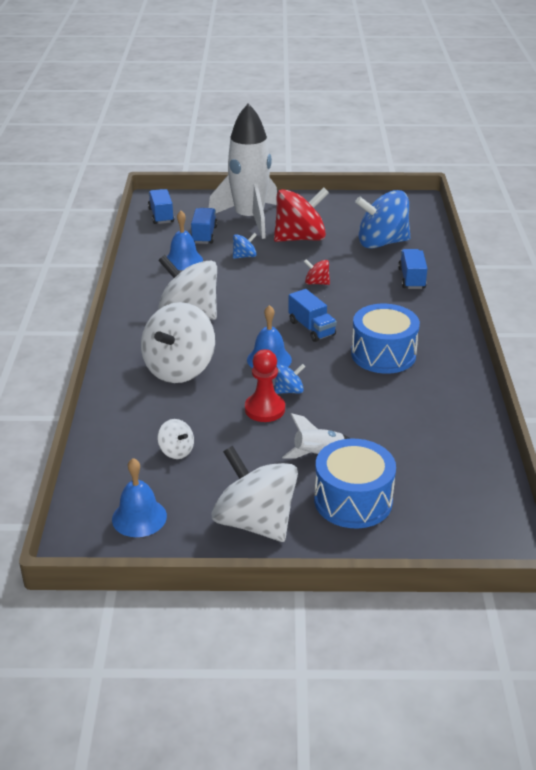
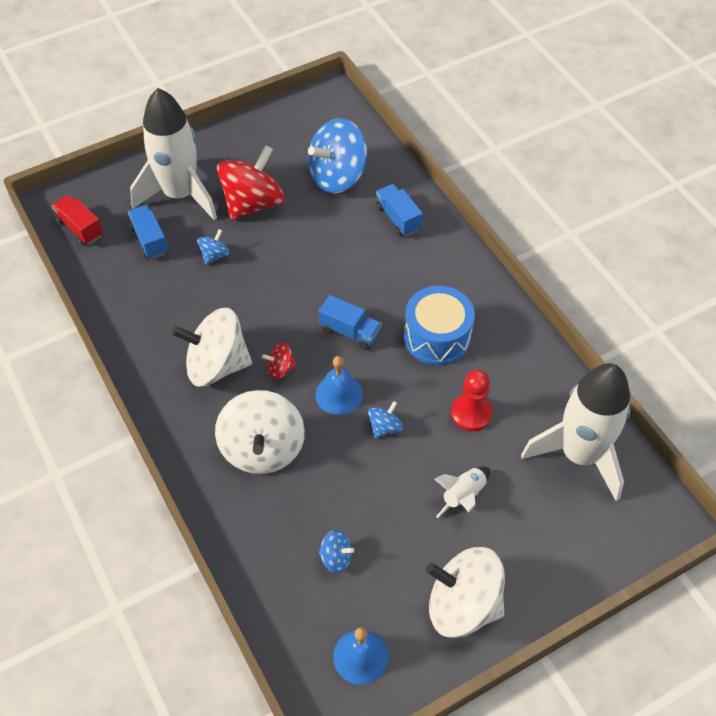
camera: 30 degrees left, 20 degrees up
blue truck [148,189,174,224] -> red truck [51,195,103,245]
white spinning top [157,419,194,459] -> blue spinning top [319,530,354,573]
blue bell [167,211,203,270] -> none
red pawn [245,349,285,422] -> red pawn moved to [451,370,493,432]
red spinning top [304,259,330,285] -> red spinning top moved to [262,343,296,379]
blue drum [314,439,396,528] -> none
none -> white rocket [521,363,630,501]

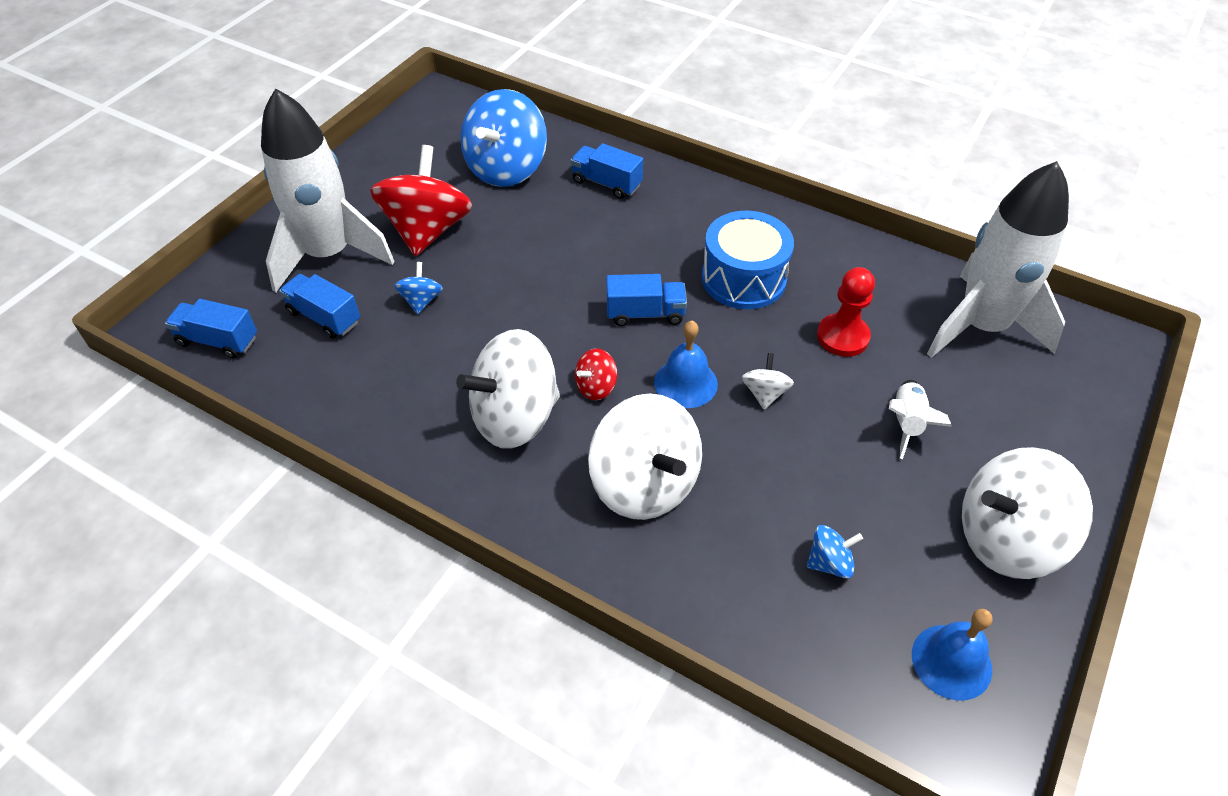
camera: 30 degrees left, 5 degrees down
red truck [51,195,103,245] -> blue truck [165,299,257,359]
blue spinning top [368,401,403,438] -> white spinning top [742,353,794,410]

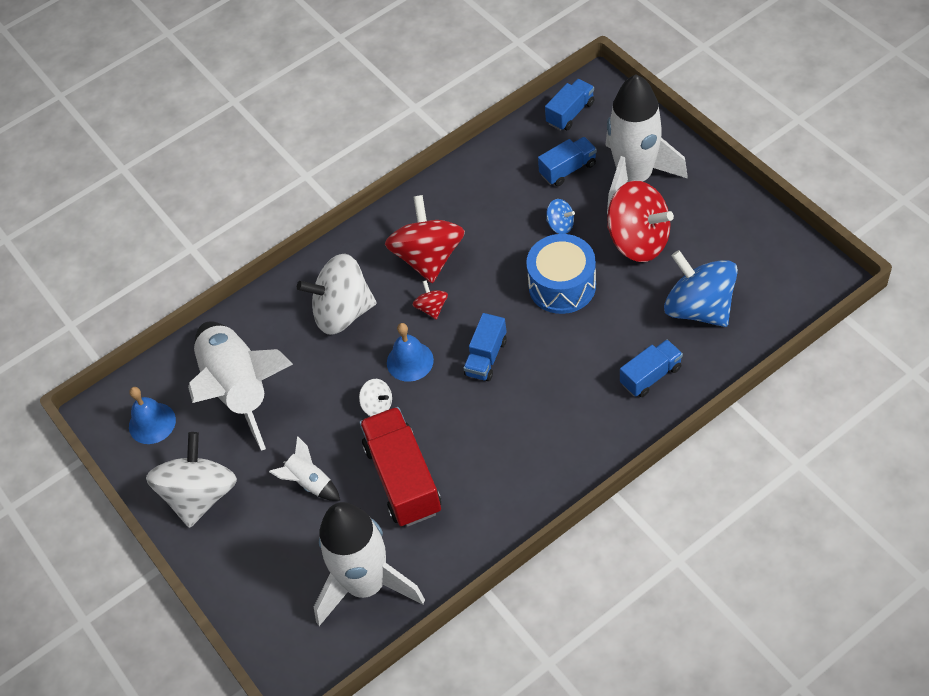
camera: 120 degrees right, 5 degrees up
white spinning top [456,329,560,449] -> red spinning top [385,195,465,283]
blue drum [702,210,794,309] -> blue drum moved to [526,234,596,314]
blue spinning top [807,525,863,579] -> white rocket [188,321,293,451]
red pawn [817,267,875,357] -> red truck [360,407,441,527]

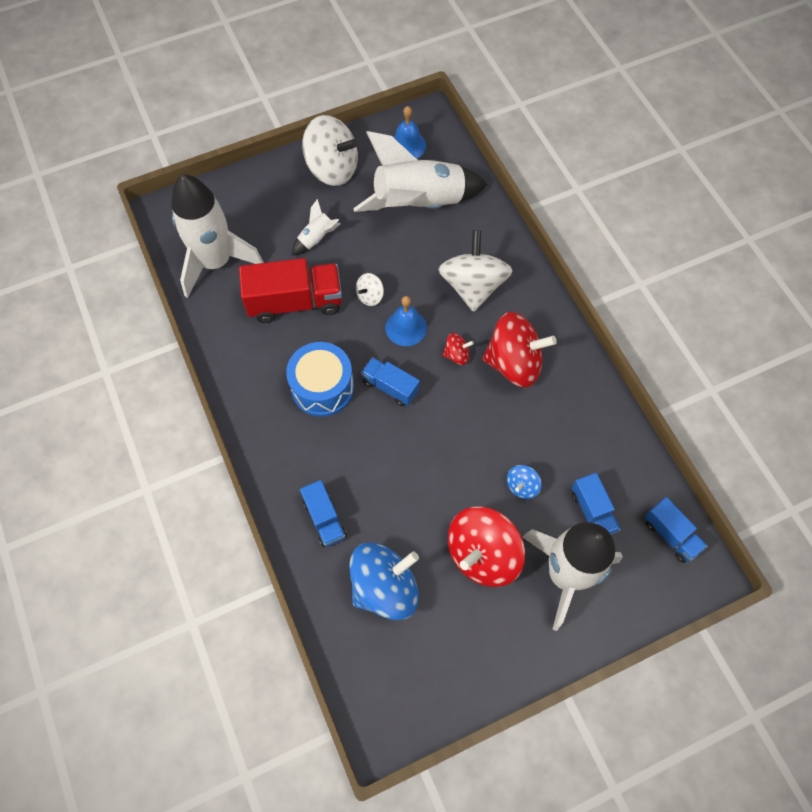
camera: 95 degrees right, 10 degrees up
blue drum [526,234,596,314] -> blue drum moved to [286,342,354,417]

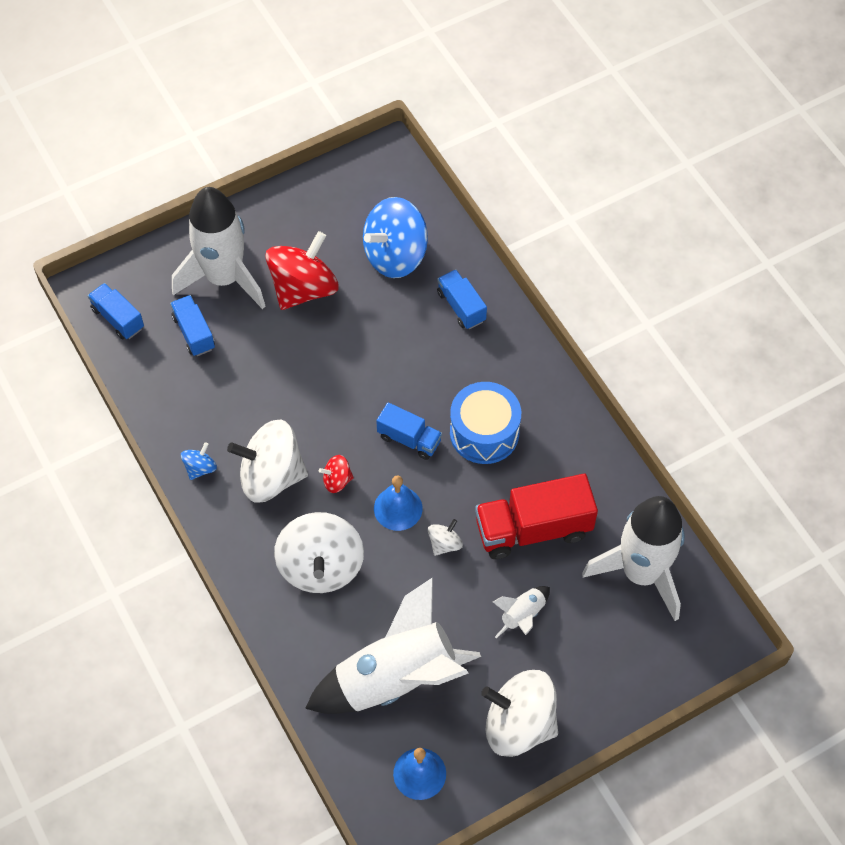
camera: 175 degrees right, 5 degrees down
red spinning top [482,312,557,388] -> white spinning top [227,420,308,502]
blue spinning top [507,465,541,499] -> blue spinning top moved to [181,442,217,480]

